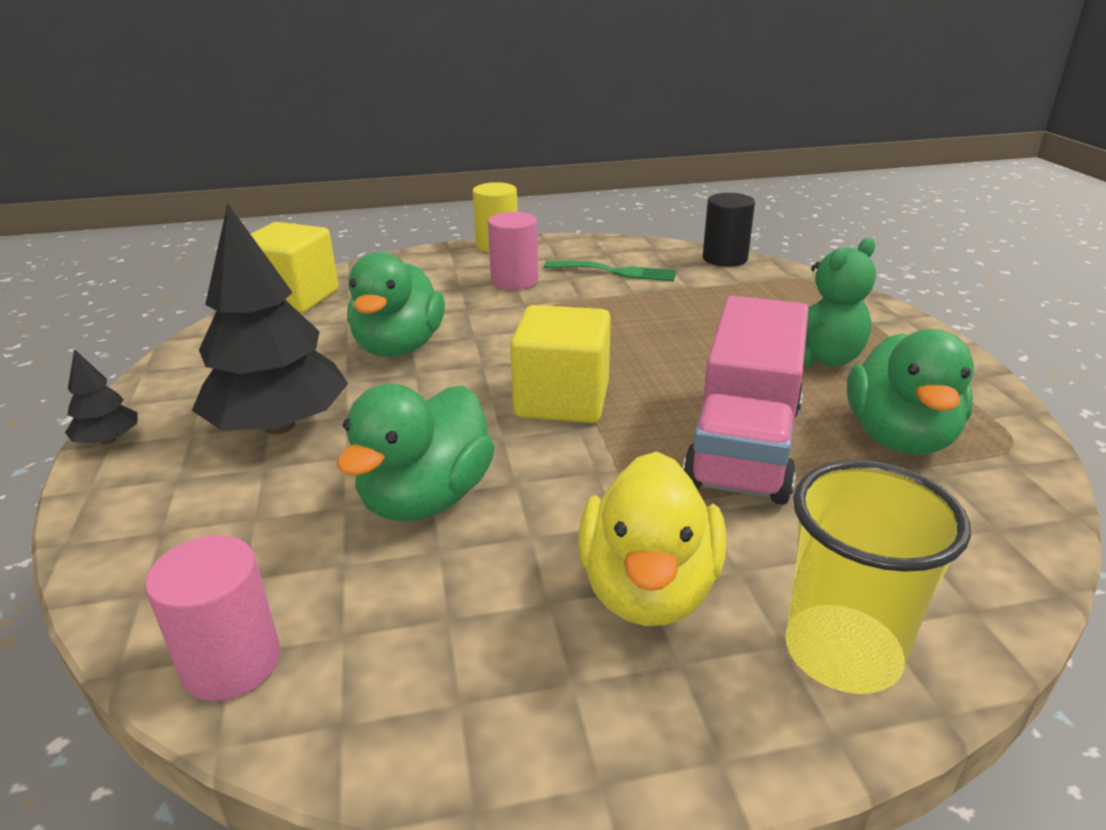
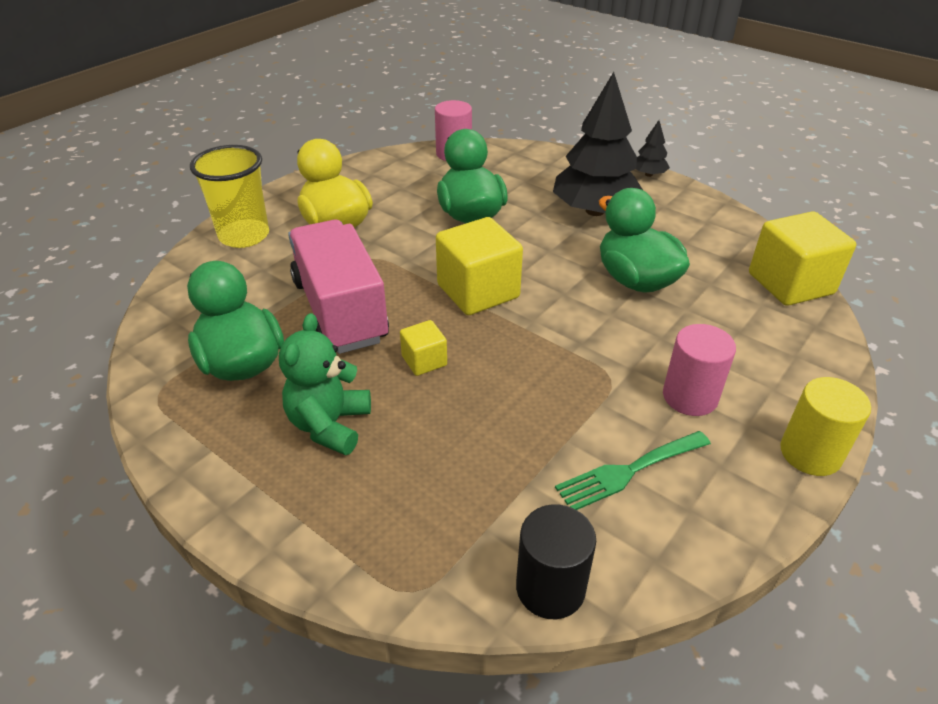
camera: 140 degrees right, 10 degrees up
none -> yellow cube [400,320,447,376]

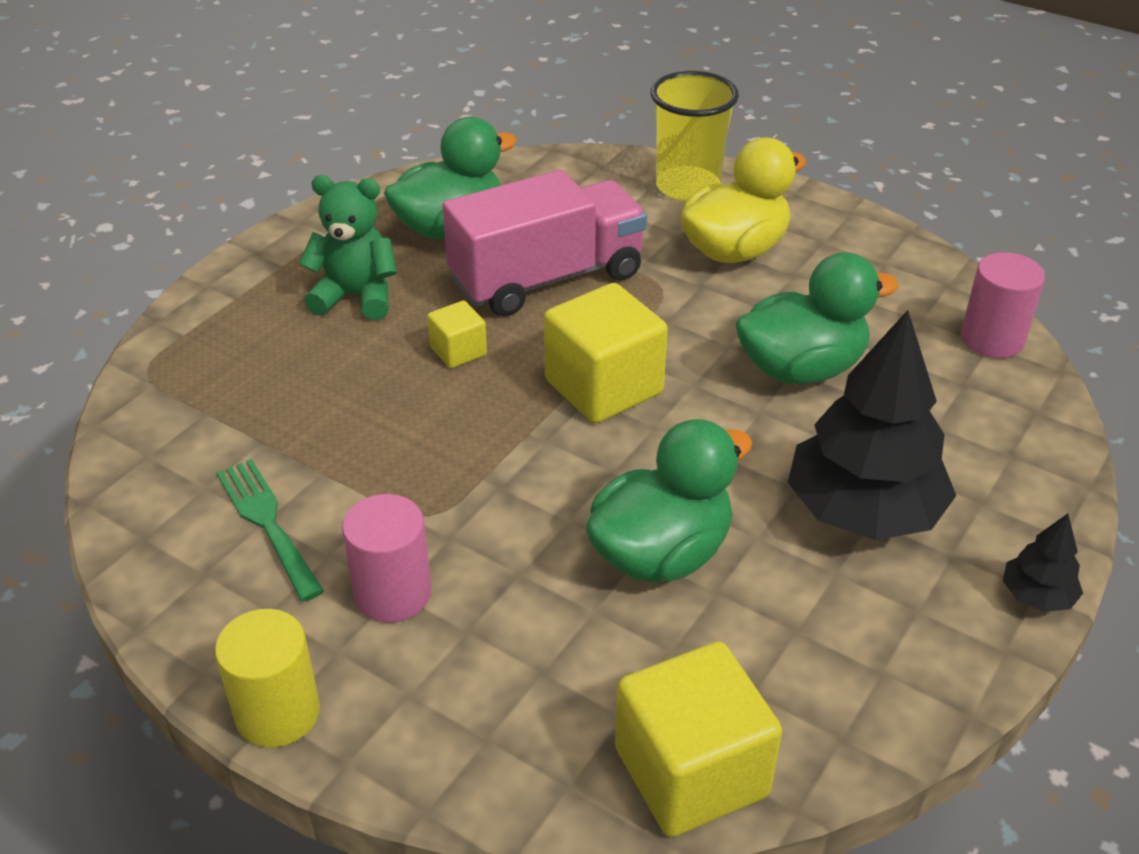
camera: 85 degrees right, 0 degrees up
black cylinder [516,504,596,619] -> none

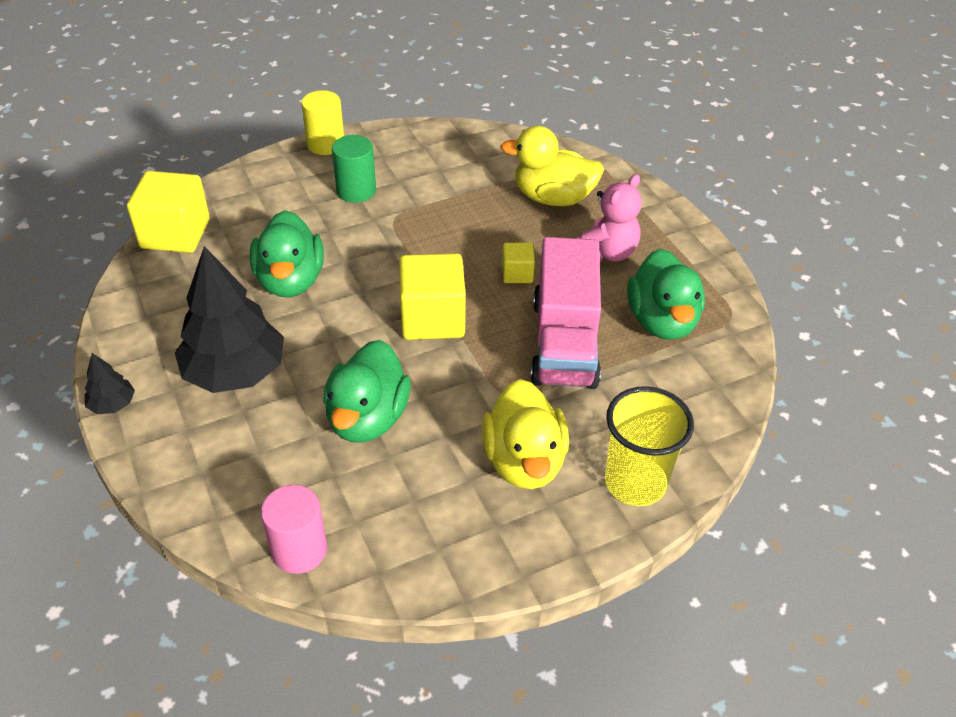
camera: 120 degrees right, 5 degrees up
green fork [216,459,324,602] -> none
green teddy bear [299,175,397,320] -> pink teddy bear [576,174,642,262]
pink cylinder [342,494,431,623] -> green cylinder [332,135,376,203]
none -> yellow duck [500,126,604,206]

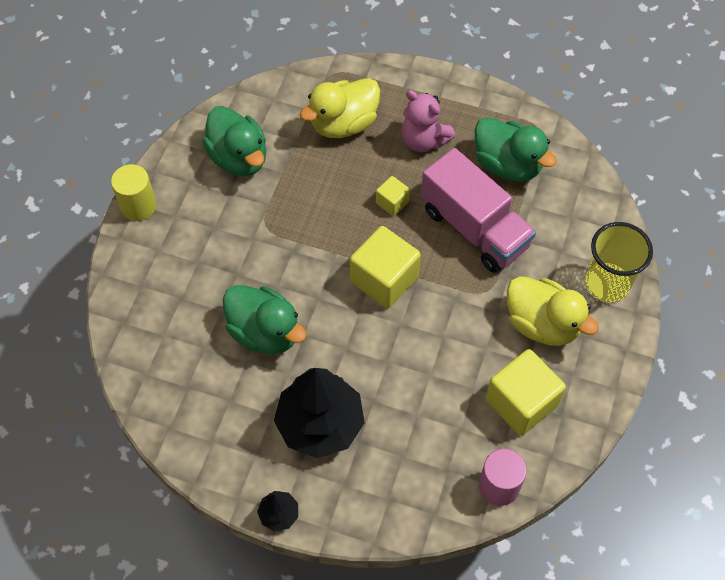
camera: 45 degrees left, 15 degrees up
yellow cube [127,171,210,253] -> yellow cube moved to [486,349,566,436]
green duck [323,340,411,443] -> green duck moved to [202,106,266,176]
green cylinder [332,135,376,203] -> none
pink teddy bear [576,174,642,262] -> pink teddy bear turned 135 degrees clockwise [402,90,455,152]

